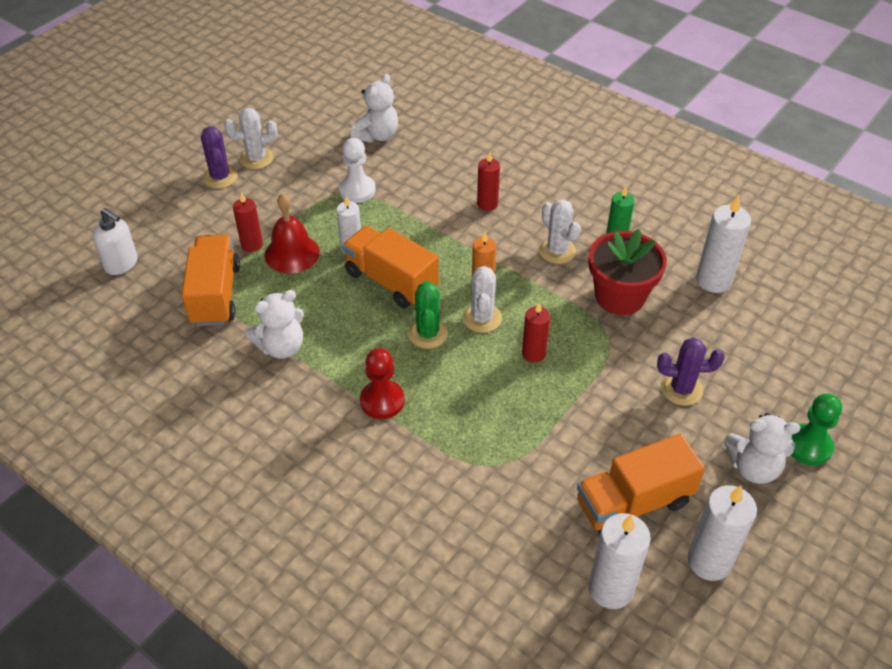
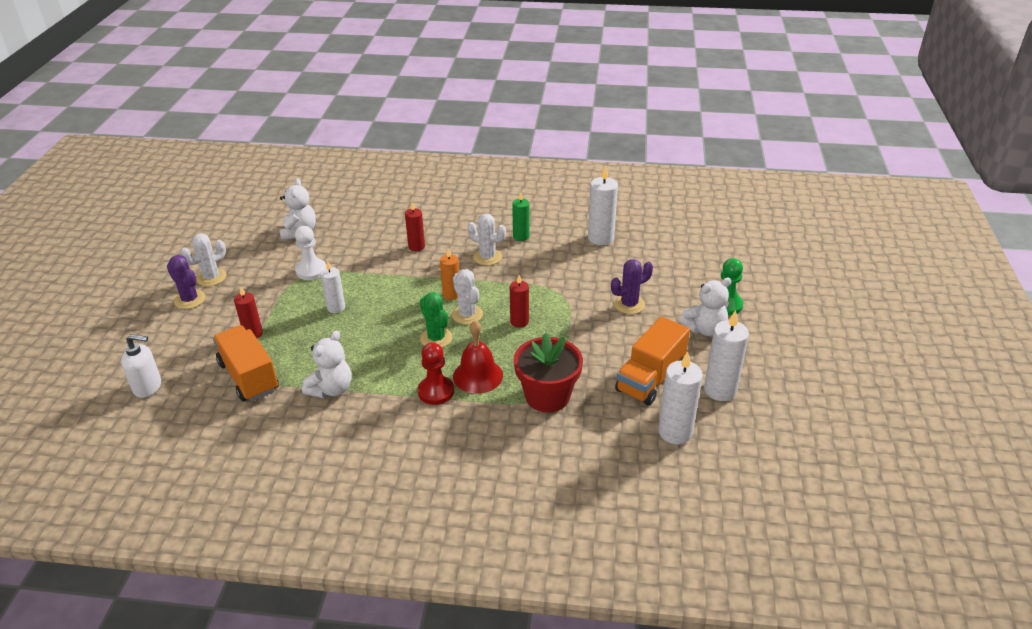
camera: 30 degrees left, 10 degrees down
red bell [265,193,320,273] -> red bell moved to [453,321,503,394]
orange truck [342,226,439,308] -> none
red flower pot [588,229,667,315] -> red flower pot moved to [513,333,583,412]

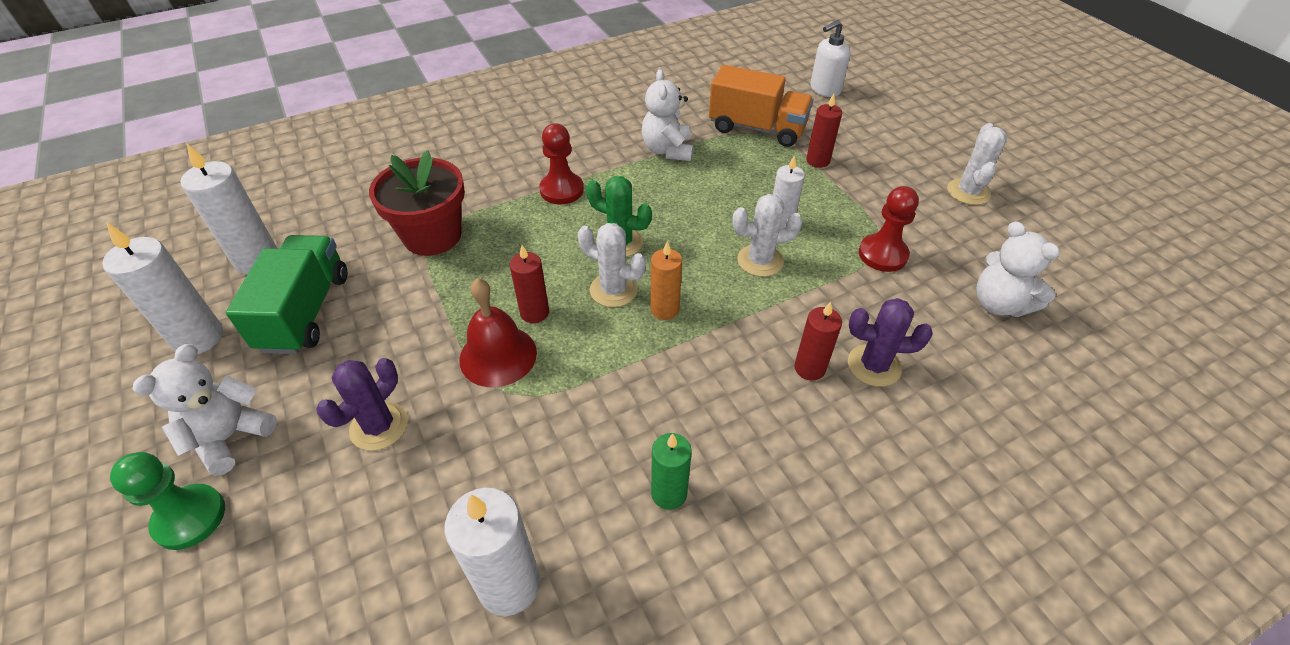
camera: 145 degrees right, 10 degrees up
purple cactus [167,255,206,309] -> purple cactus moved to [848,298,933,387]
white pawn [295,226,326,280] -> red pawn [859,186,919,272]
red bell [453,321,503,394] -> red bell moved to [459,278,537,387]
white cactus [468,214,506,266] -> white cactus moved to [732,194,803,277]
orange truck [615,316,690,406] -> green truck [226,235,347,354]

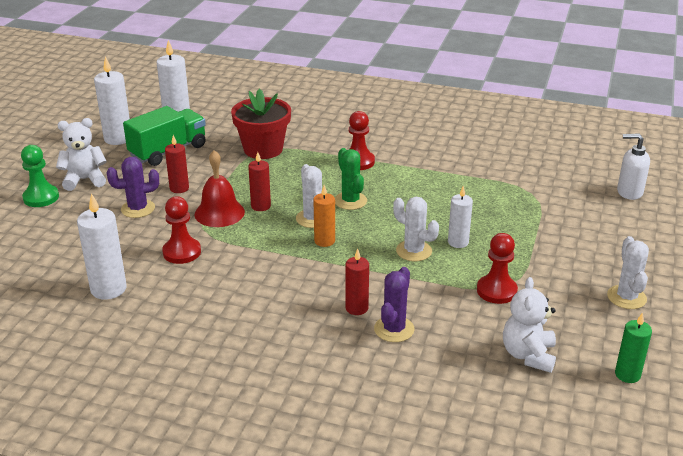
camera: 45 degrees right, 15 degrees down
white teddy bear [642,69,693,161] -> none
green candle [651,433,692,510] -> green candle moved to [615,312,652,383]
orange truck [709,65,813,147] -> none
red candle [806,94,842,168] -> red candle moved to [165,135,189,193]
purple cactus [848,298,933,387] -> purple cactus turned 60 degrees clockwise [374,267,415,342]
white cactus [947,123,1007,205] -> white cactus turned 60 degrees counterclockwise [607,236,649,309]
none -> red pawn [162,196,201,264]

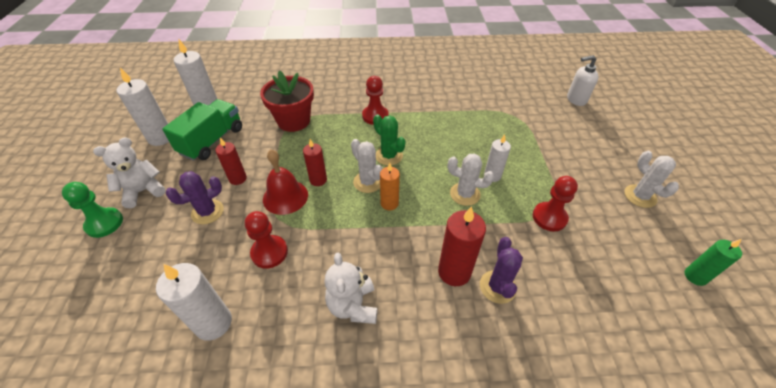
camera: 20 degrees left, 15 degrees up
red candle [345,249,369,315] -> red candle [438,206,486,286], size x1.58
white teddy bear [503,277,556,373] -> white teddy bear moved to [324,252,378,324]

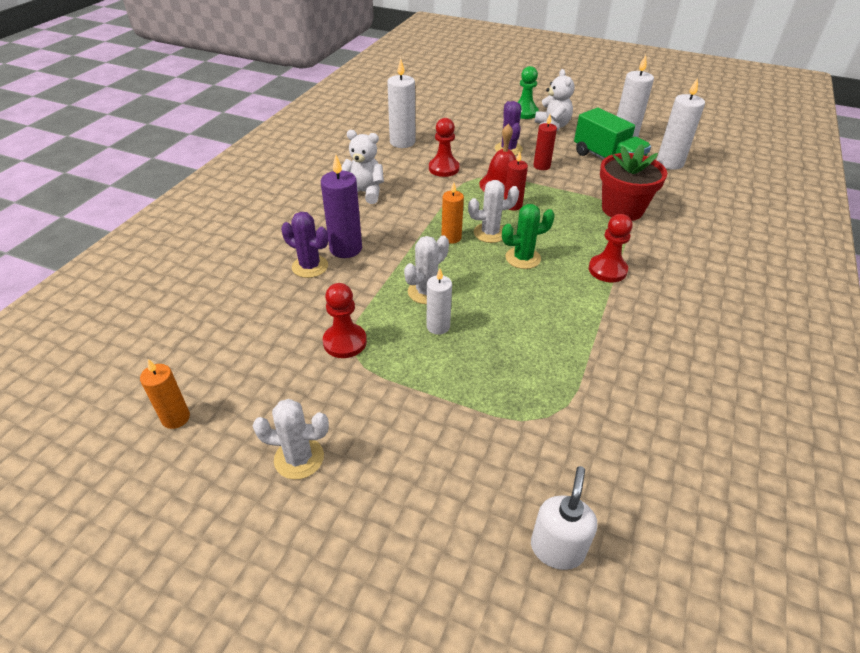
camera: 115 degrees right, 5 degrees down
red candle [438,206,486,286] -> purple candle [321,154,362,258]
green candle [684,239,742,286] -> orange candle [140,359,190,429]

